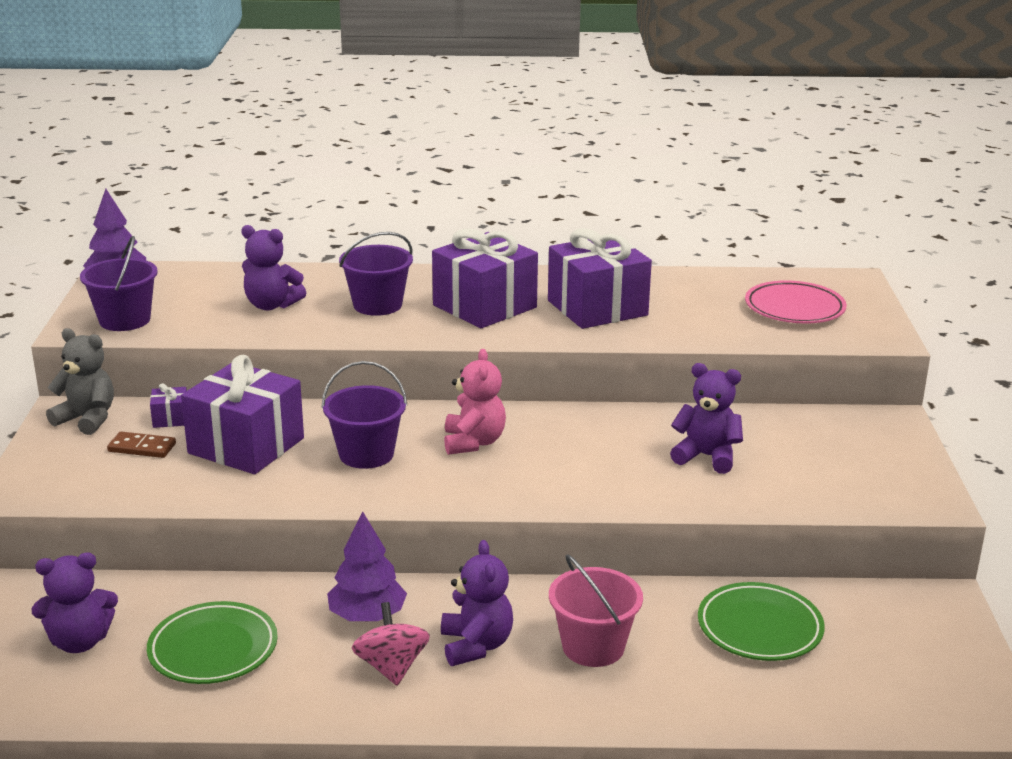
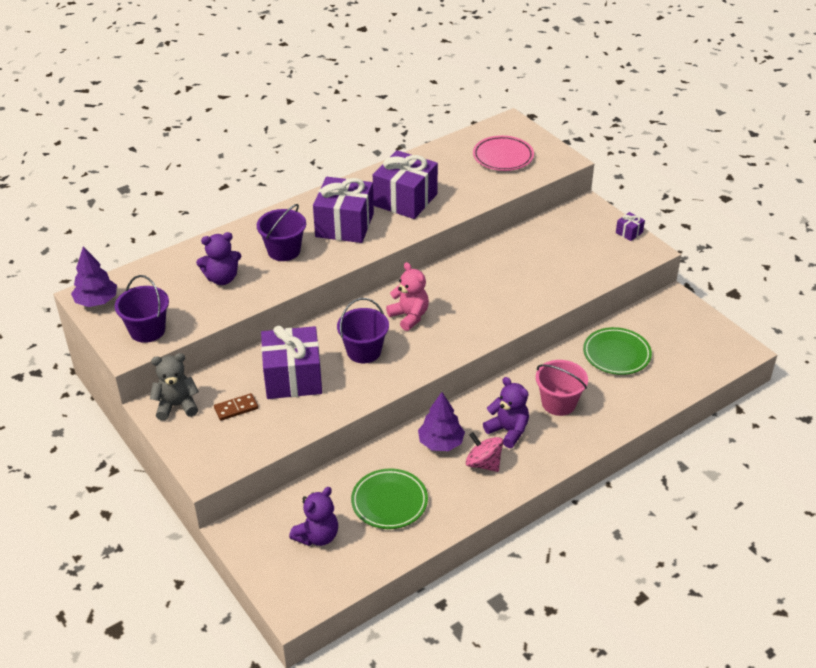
camera: 35 degrees left, 15 degrees up
purple gift [150,383,187,428] -> purple gift moved to [616,212,645,241]
purple teddy bear [670,363,743,474] -> none

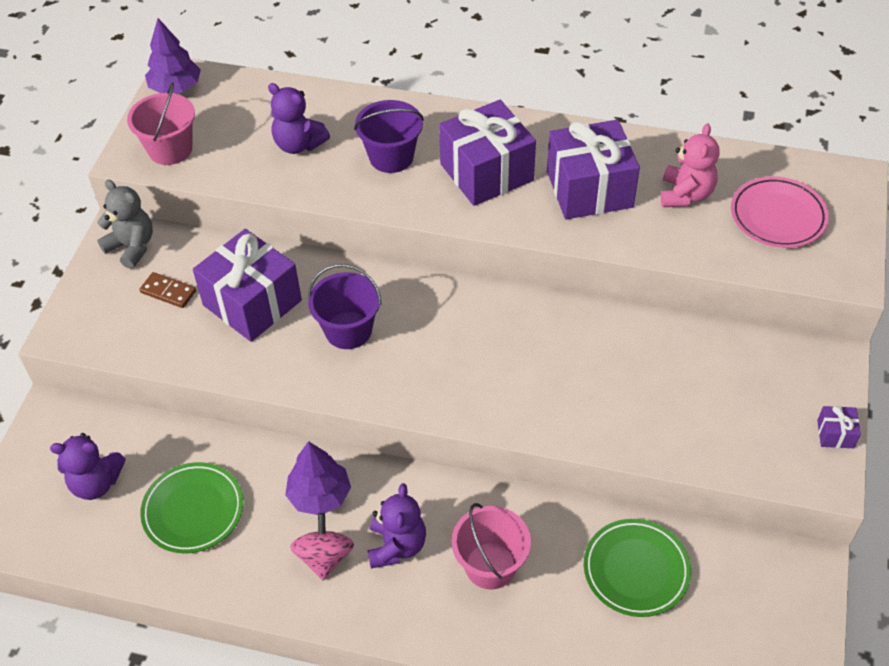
camera: 50 degrees right, 10 degrees up
purple bucket [115,275,169,343] -> pink bucket [127,82,195,165]
pink teddy bear [386,262,429,331] -> pink teddy bear moved to [661,124,720,207]

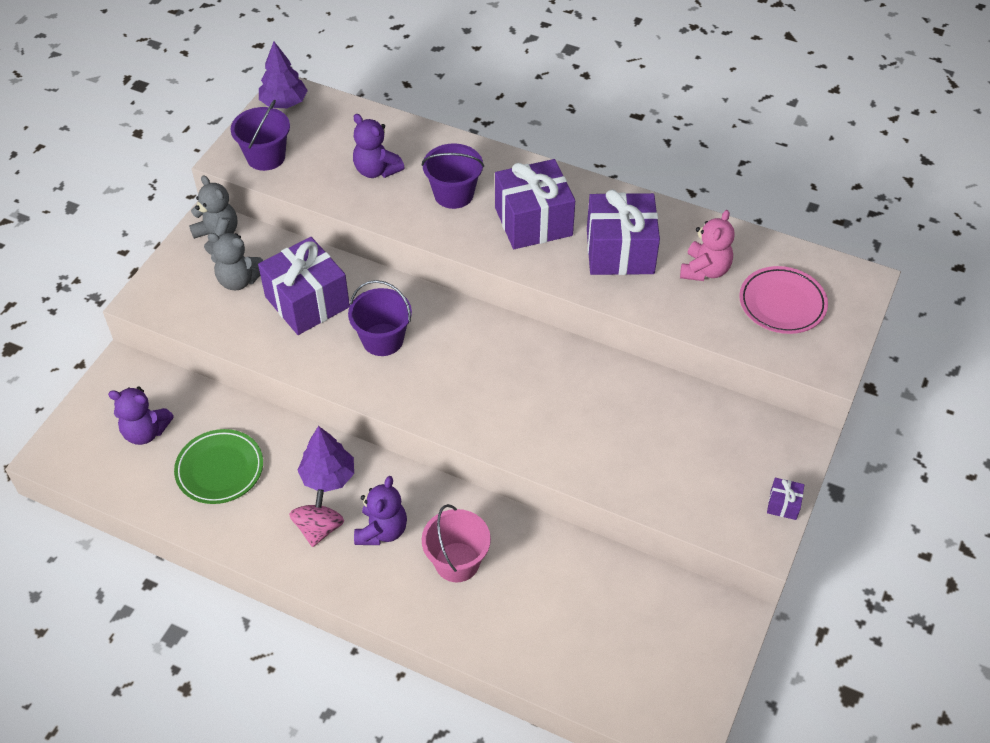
camera: 10 degrees right, 0 degrees up
pink bucket [127,82,195,165] -> purple bucket [230,100,290,171]
brown domino [139,272,196,308] -> grey teddy bear [207,233,263,290]
green plate [584,519,691,617] -> none

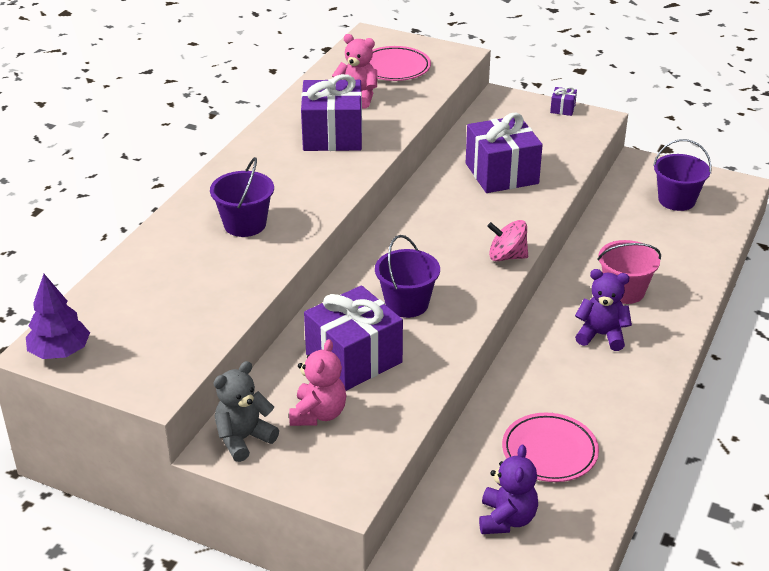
camera: 90 degrees left, 15 degrees down
green plate [174,429,263,504] -> pink plate [502,413,599,482]
grey teddy bear [207,233,263,290] -> pink teddy bear [289,339,346,426]
purple bucket [230,100,290,171] -> purple bucket moved to [653,139,712,211]
pink spinning top [289,489,344,547] -> pink spinning top moved to [487,220,528,261]
purple tree [297,426,354,492] -> none
purple teddy bear [353,114,405,178] -> none
purple gift [495,159,575,249] -> purple gift moved to [466,113,543,193]

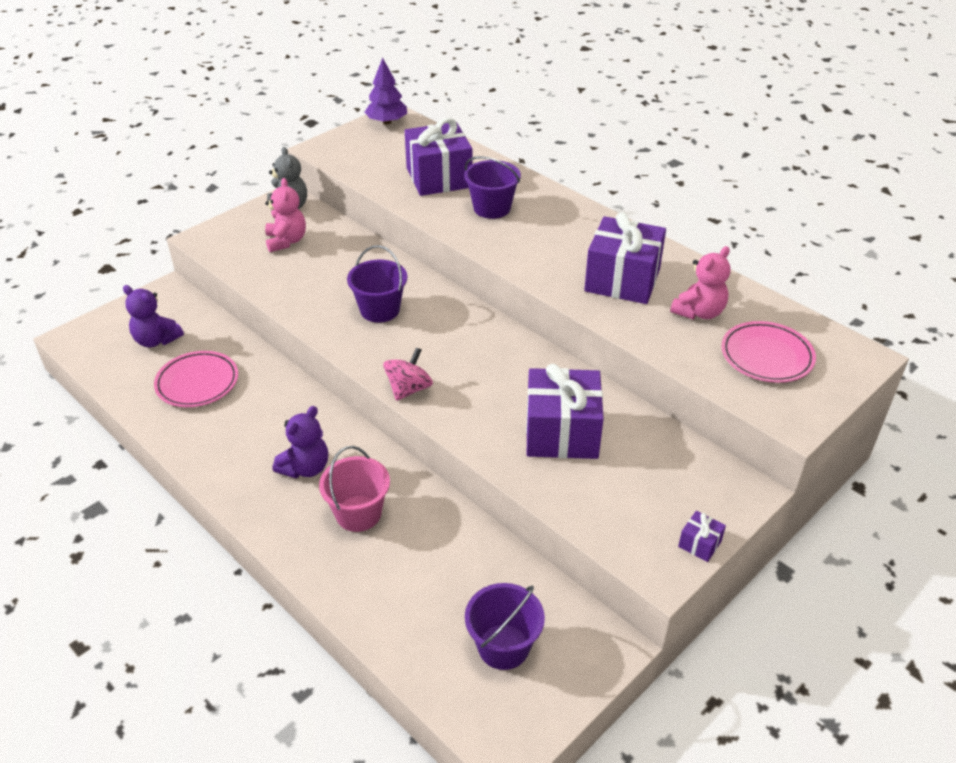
camera: 110 degrees right, 5 degrees up
pink teddy bear [289,339,346,426] -> pink teddy bear turned 135 degrees counterclockwise [265,178,306,252]
purple gift [304,285,403,391] -> purple gift moved to [405,118,472,196]

